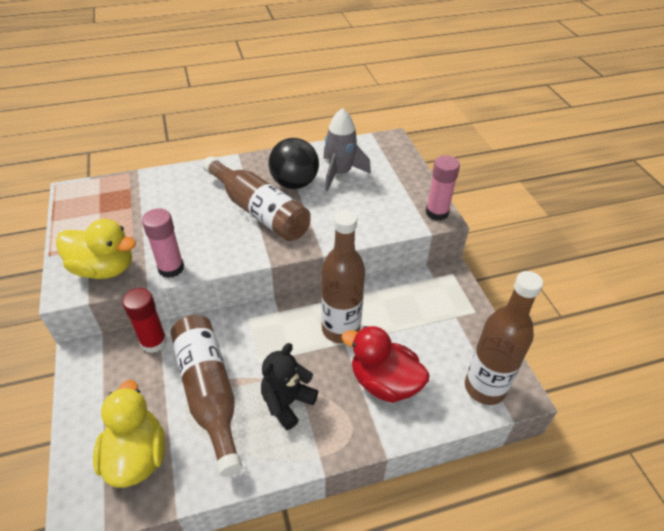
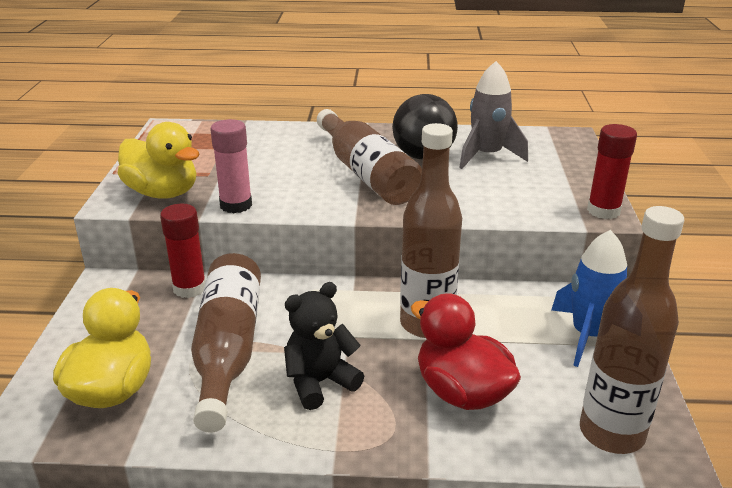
camera: 20 degrees right, 15 degrees down
pink glue stick [426,155,460,221] -> red glue stick [587,124,637,219]
none -> blue rocket [552,230,627,367]

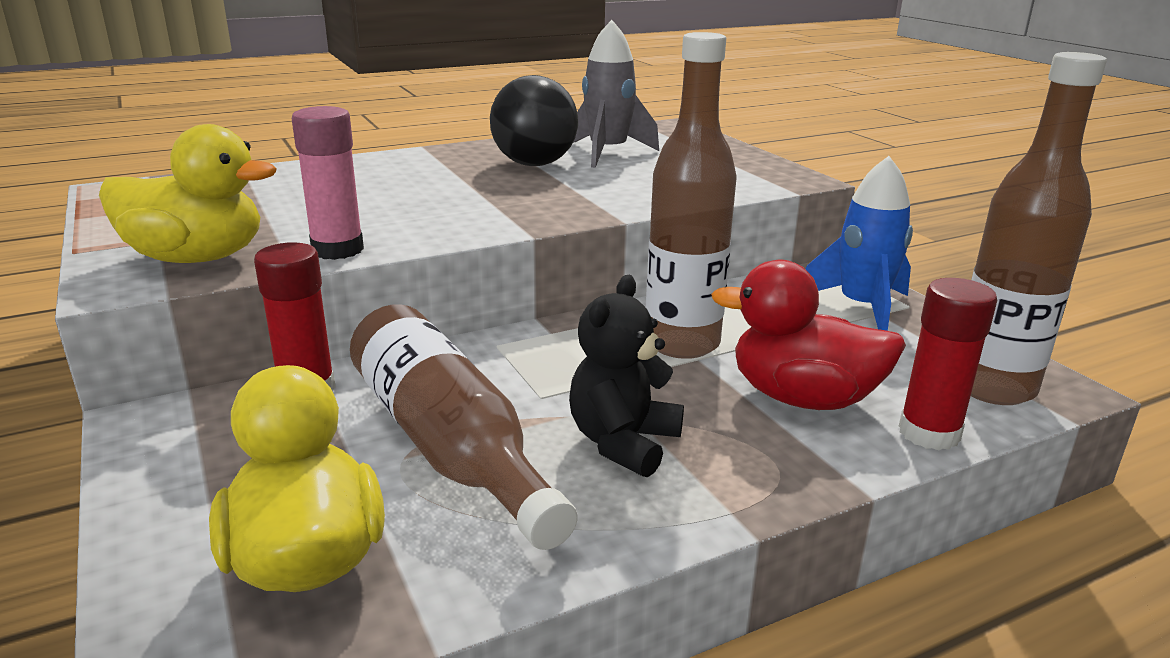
camera: 30 degrees left, 5 degrees down
brown bottle [317,109,422,205] -> none
red glue stick [587,124,637,219] -> red glue stick moved to [899,278,997,450]

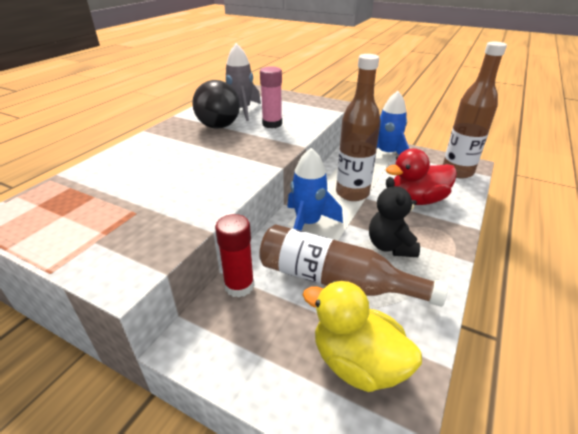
camera: 35 degrees left, 10 degrees up
yellow duck [99,124,277,263] -> none
pink glue stick [292,106,364,260] -> pink glue stick moved to [260,66,282,128]
red glue stick [899,278,997,450] -> none
none -> blue rocket [287,148,343,231]

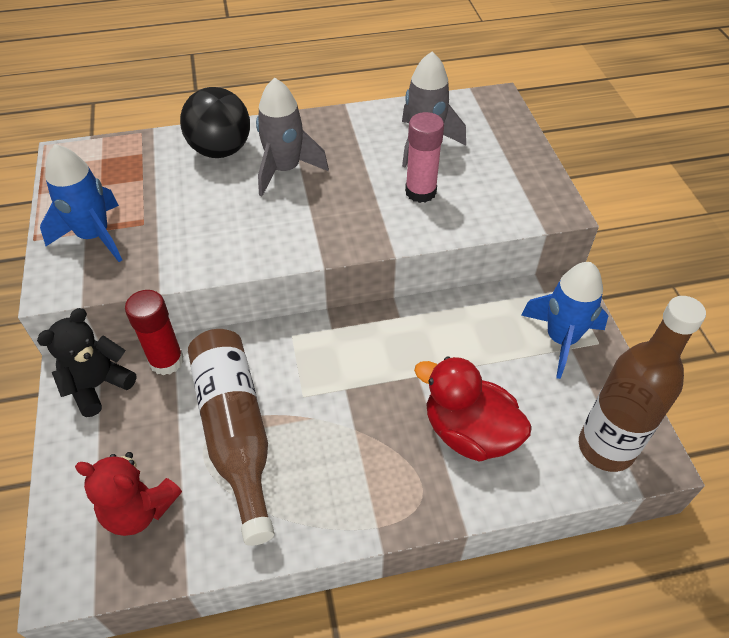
camera: 50 degrees right, 15 degrees up
black ball [192,80,240,129] -> black ball moved to [180,87,250,158]
blue rocket [287,148,343,231] -> blue rocket moved to [40,144,122,262]
yellow duck [303,281,422,392] -> red teddy bear [75,452,182,536]
brown bottle [336,54,381,201] -> none
black teddy bear [369,177,420,257] -> black teddy bear moved to [37,308,136,417]
none -> grey rocket [256,78,329,196]

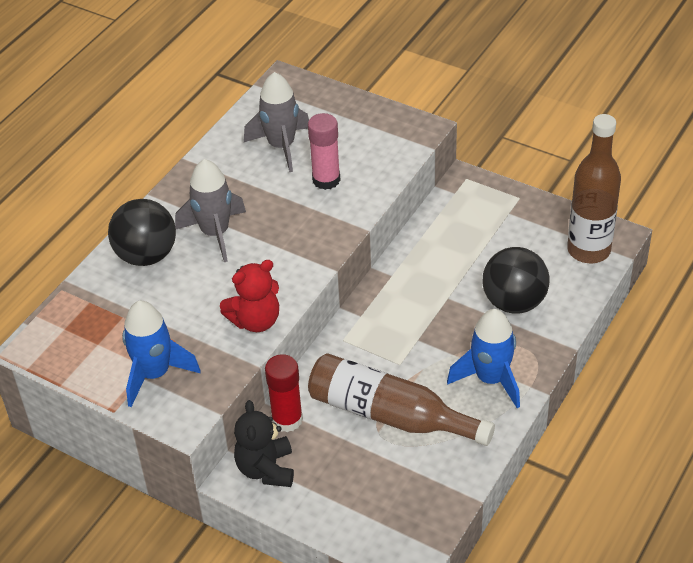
camera: 45 degrees left, 5 degrees down
red teddy bear [75,452,182,536] -> red teddy bear moved to [220,260,279,332]
red duck [414,356,532,462] -> black ball [483,247,550,314]
blue rocket [521,262,608,379] -> blue rocket moved to [447,309,520,408]

